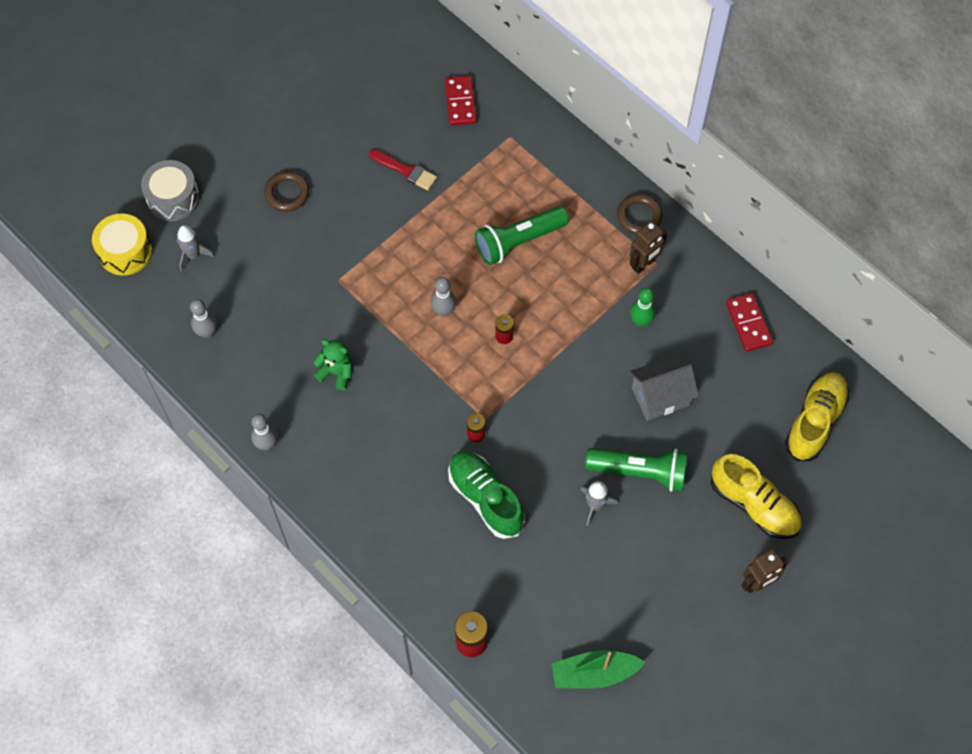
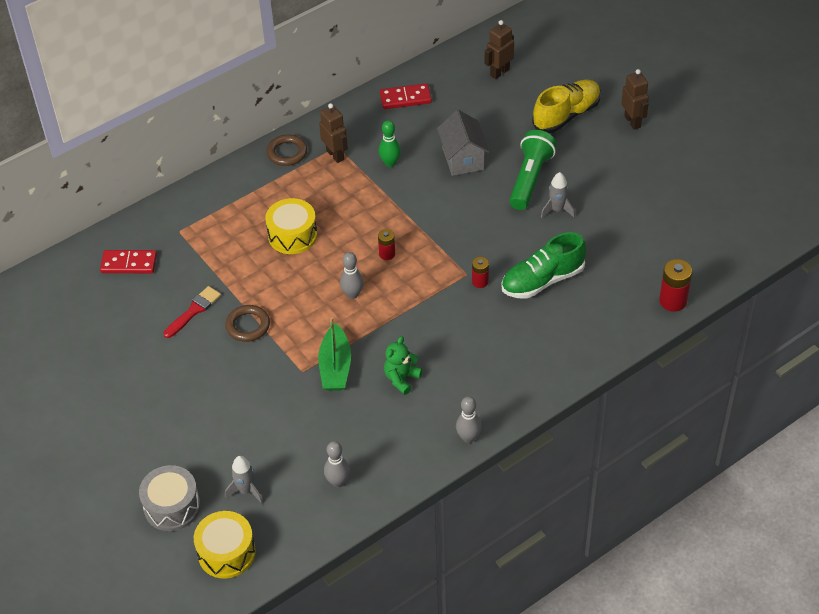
camera: 80 degrees left, 15 degrees down
brown ring [264,171,309,212] -> brown ring moved to [225,305,270,342]
green flashlight [475,206,569,265] -> yellow drum [265,198,317,254]
green boat [551,650,645,689] -> green boat moved to [318,317,351,391]
yellow shoe [785,372,849,461] -> brown robot [485,20,514,79]

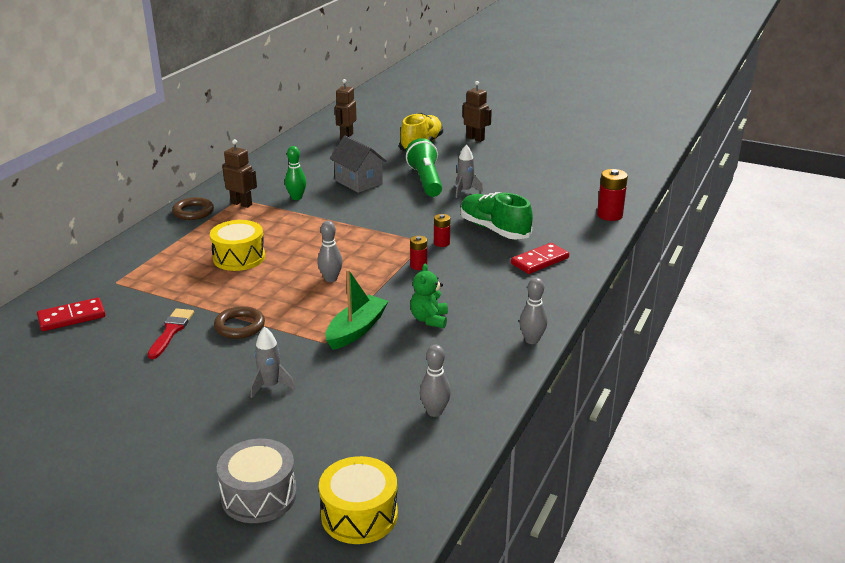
camera: 30 degrees left, 20 degrees down
grey rocket [225,456,263,503] -> grey rocket moved to [250,327,295,398]
green boat [318,317,351,391] -> green boat turned 120 degrees counterclockwise [325,269,389,350]
red battery [378,229,395,260] -> red battery moved to [410,236,427,270]
red domino [380,83,432,109] -> red domino moved to [511,243,569,274]
green shoe [501,232,586,299] -> green shoe turned 105 degrees clockwise [460,192,533,240]

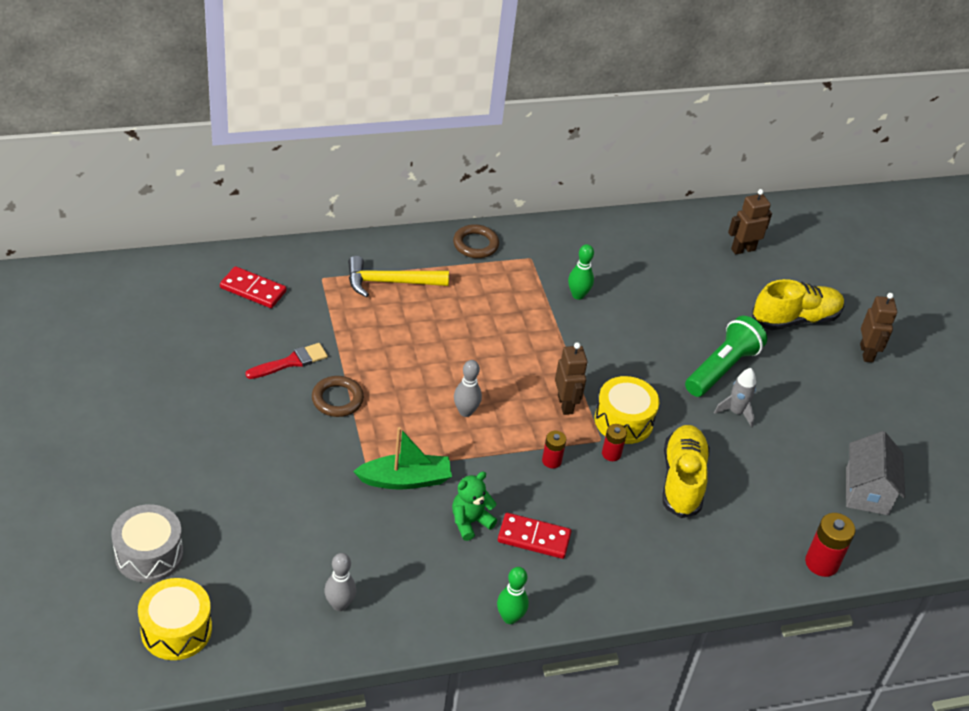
camera: 45 degrees right, 15 degrees up
yellow drum [210,220,265,271] -> yellow drum moved to [595,376,659,444]
brown robot [222,139,257,208] -> brown robot moved to [555,342,587,415]
grey rocket [250,327,295,398] -> none
grey house [329,136,387,193] -> grey house moved to [846,431,905,515]
green shoe [460,192,533,240] -> yellow shoe [662,425,710,518]
red domino [511,243,569,274] -> red domino moved to [498,513,572,559]
grey bowling pin [519,278,547,344] -> green bowling pin [497,567,529,624]
none -> yellow hammer [348,256,449,297]

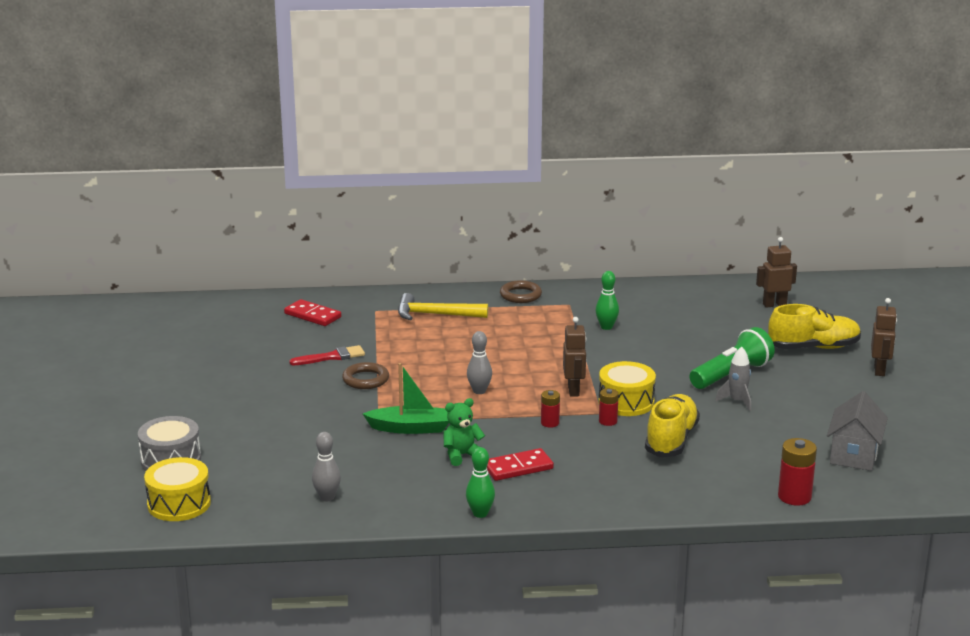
camera: 15 degrees right, 20 degrees down
red domino [498,513,572,559] -> red domino turned 45 degrees counterclockwise [487,448,554,481]

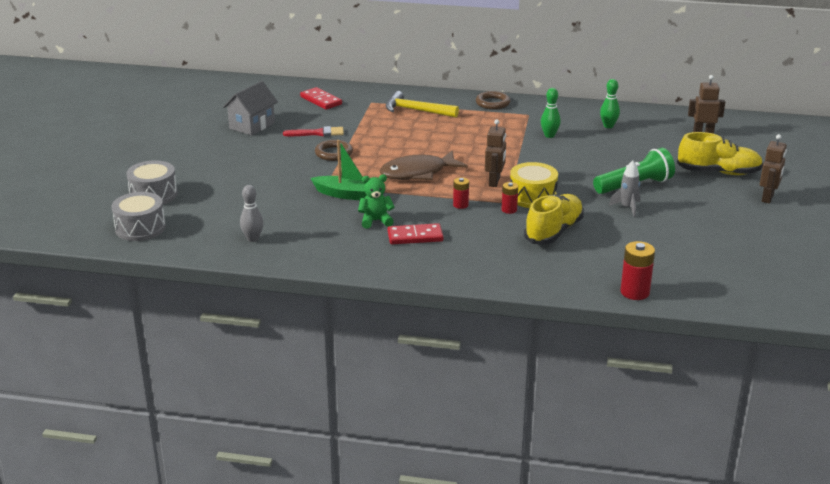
camera: 15 degrees right, 5 degrees up
yellow drum [144,457,211,521] -> grey drum [112,192,166,241]
green bowling pin [466,447,495,518] -> green bowling pin moved to [600,79,620,128]
grey bowling pin [467,331,492,394] -> brown fish [380,151,468,180]
grey house [827,391,888,471] -> grey house moved to [223,81,278,136]

